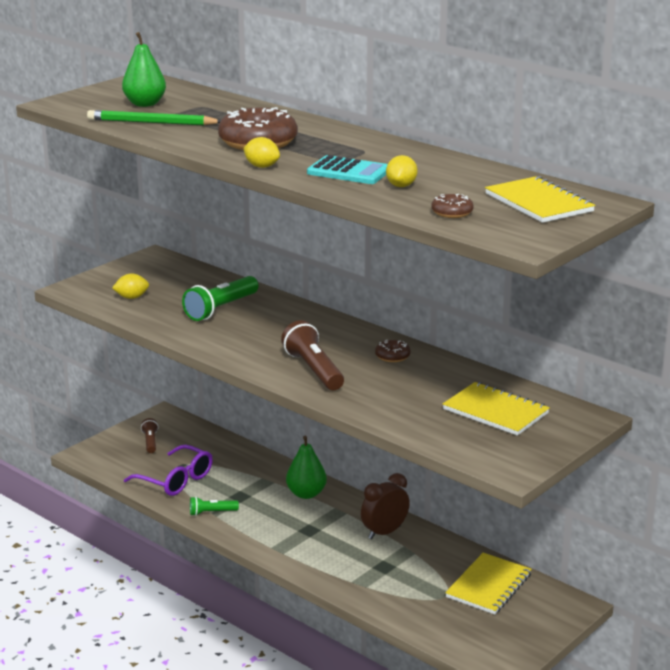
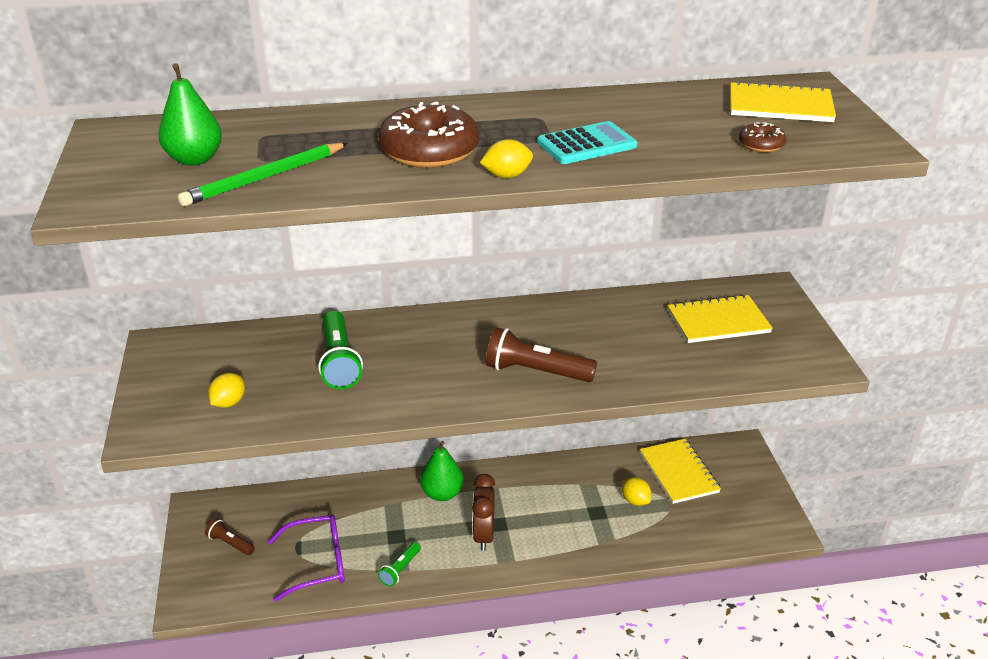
camera: 50 degrees left, 10 degrees up
brown clock [361,473,410,539] -> brown clock moved to [472,474,495,551]
brown donut [375,340,411,362] -> none
yellow lemon [386,155,417,187] -> yellow lemon moved to [622,477,651,506]

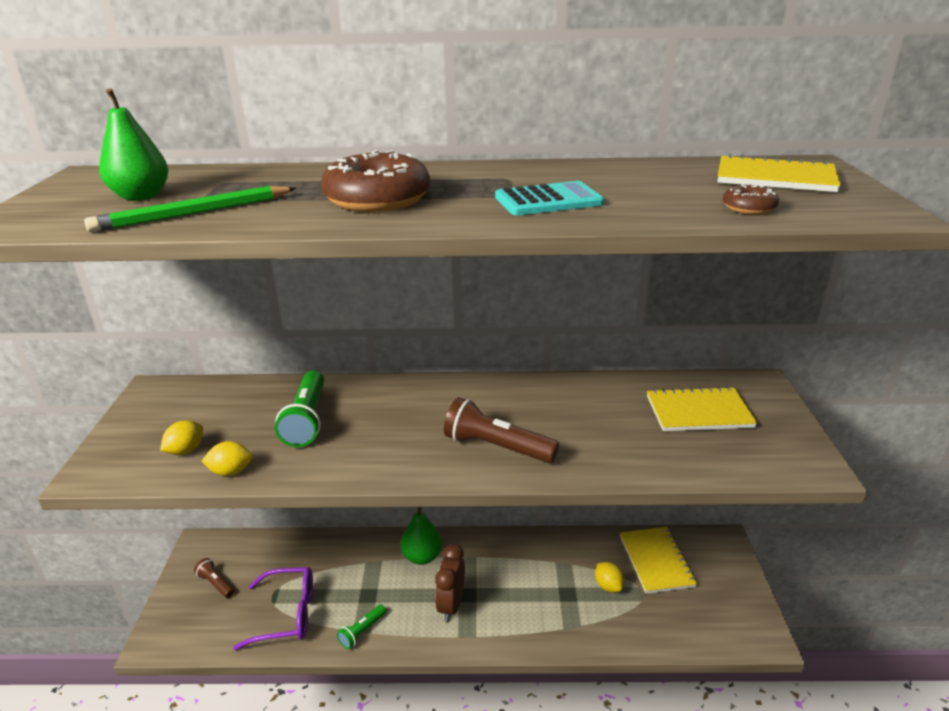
camera: 10 degrees right, 5 degrees down
yellow lemon [480,139,533,178] -> yellow lemon moved to [201,441,253,476]

